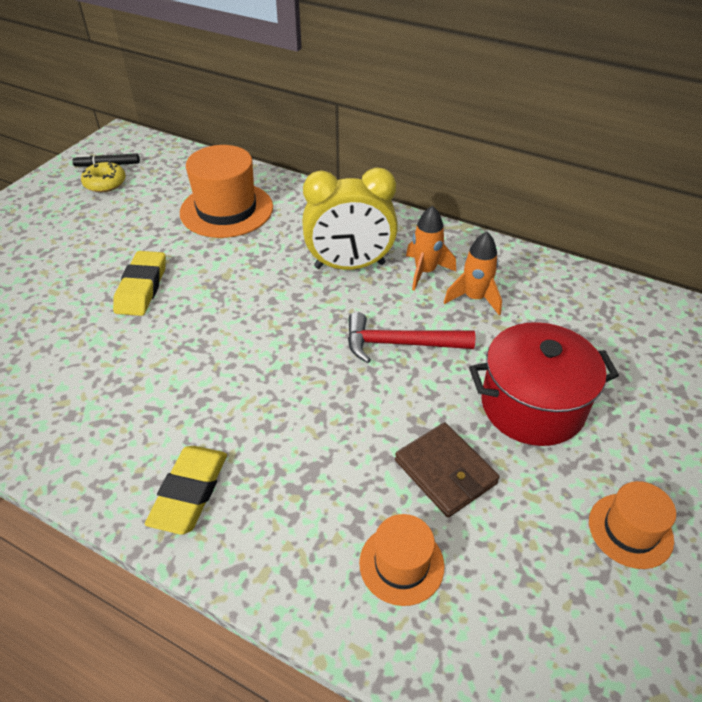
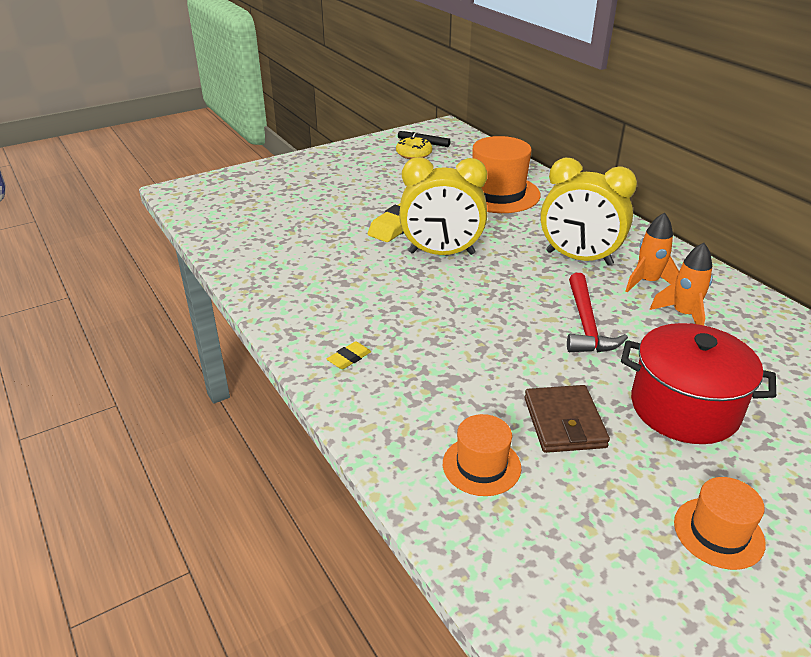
camera: 30 degrees right, 10 degrees down
yellow eraser [145,446,227,535] -> yellow eraser [327,341,371,369], size x0.51
red hammer [348,312,475,363] -> red hammer turned 120 degrees counterclockwise [567,273,628,352]
none -> yellow clock [399,157,487,255]

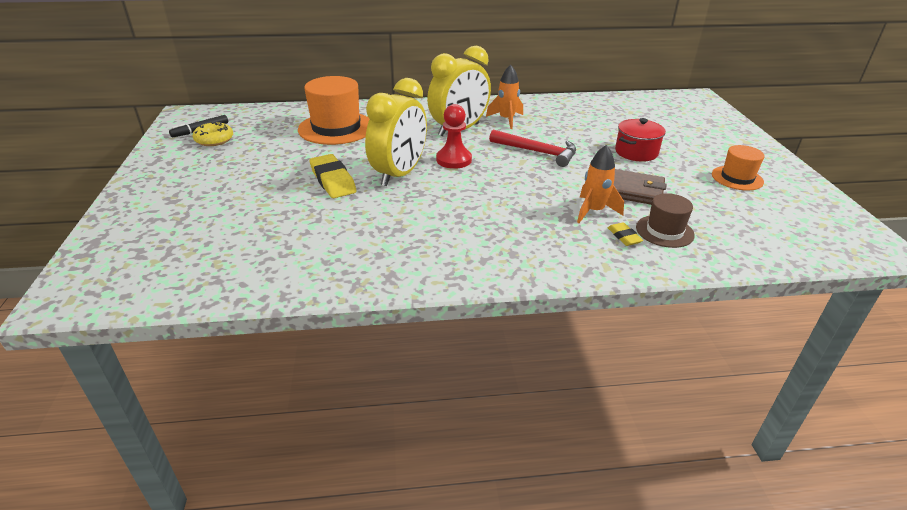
camera: 65 degrees left, 0 degrees up
yellow eraser [327,341,371,369] -> yellow eraser moved to [608,222,643,246]
orange hat [443,414,521,496] -> brown hat [636,193,695,248]
red pot [621,323,776,444] -> red pot [615,118,666,162], size x0.64
orange rocket [650,243,713,325] -> orange rocket moved to [577,145,624,223]
none -> red pawn [436,104,472,169]

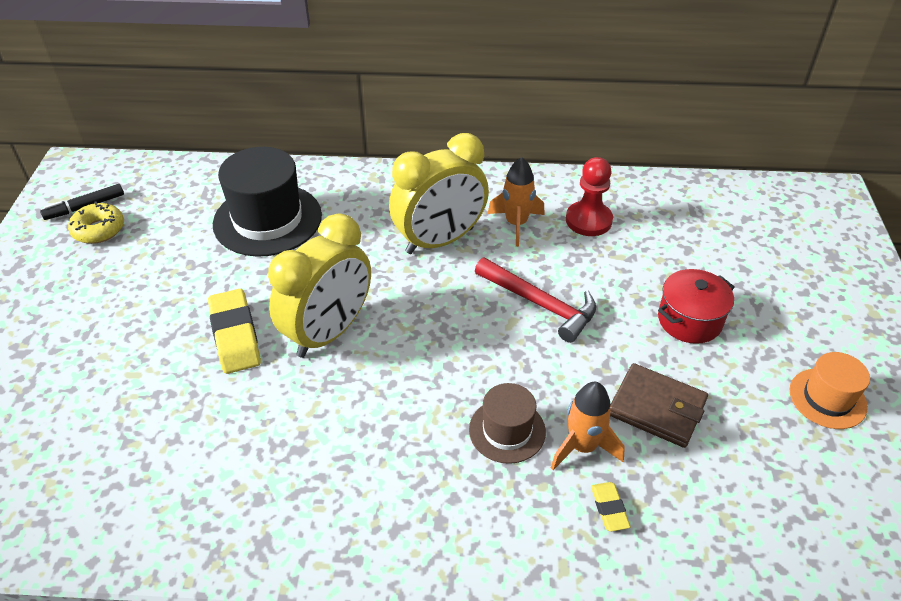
camera: 10 degrees right, 10 degrees up
orange hat [298,76,369,145] -> black hat [213,147,322,257]
red pawn [436,104,472,169] -> red pawn moved to [566,157,613,236]
brown hat [636,193,695,248] -> brown hat moved to [469,383,546,464]

